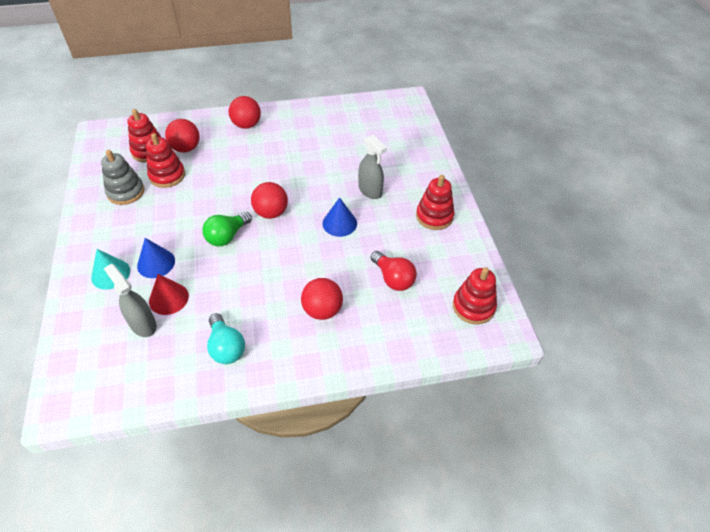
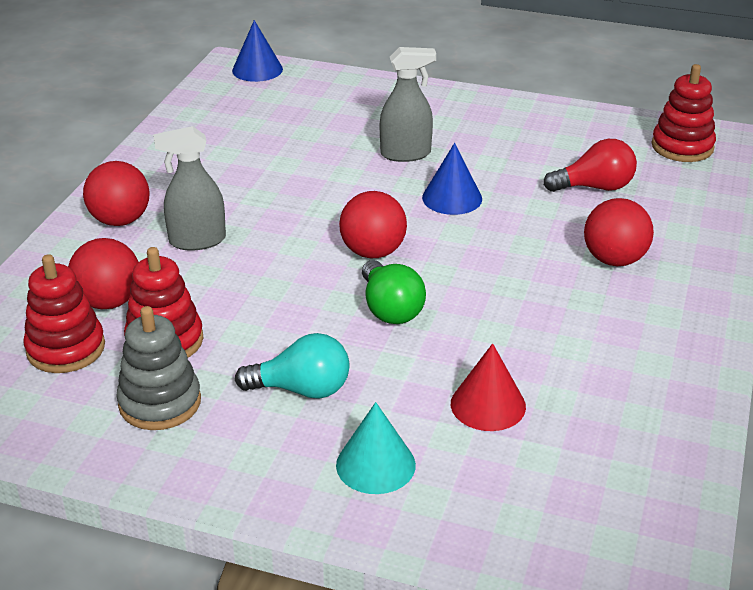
camera: 60 degrees left, 15 degrees down
grey spray bottle [104,264,157,337] -> grey spray bottle moved to [153,126,226,250]
blue cone [137,238,175,278] -> blue cone moved to [232,20,283,82]
turquoise light bulb [207,313,245,364] -> turquoise light bulb moved to [235,333,350,399]
red stacking toy [416,175,455,230] -> none

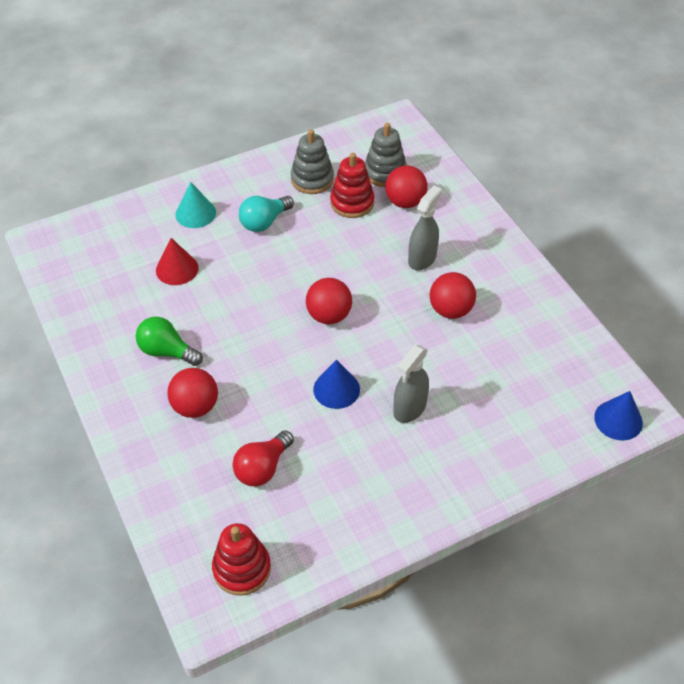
camera: 135 degrees right, 15 degrees up
red stacking toy [23,254,105,373] -> grey stacking toy [365,123,407,187]
red ball [83,161,150,226] -> red ball moved to [430,272,476,319]
green light bulb [362,260,426,324] -> green light bulb moved to [136,316,203,366]

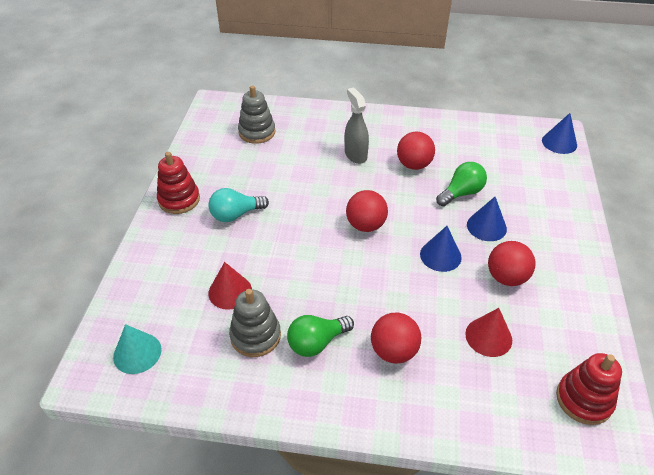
camera: 55 degrees left, 5 degrees down
turquoise cone [175,182,216,228] -> turquoise cone moved to [113,324,162,374]
red light bulb [233,430,294,486] -> red cone [465,308,512,357]
turquoise light bulb [239,196,294,232] -> turquoise light bulb turned 75 degrees clockwise [208,188,269,222]
grey stacking toy [291,129,334,194] -> grey stacking toy moved to [229,289,281,357]
red stacking toy [330,153,374,218] -> red stacking toy moved to [157,152,200,214]
red ball [385,165,428,208] -> red ball moved to [488,241,536,286]
grey spray bottle [393,345,429,423] -> blue cone [467,197,507,241]
none -> green light bulb [436,162,487,206]

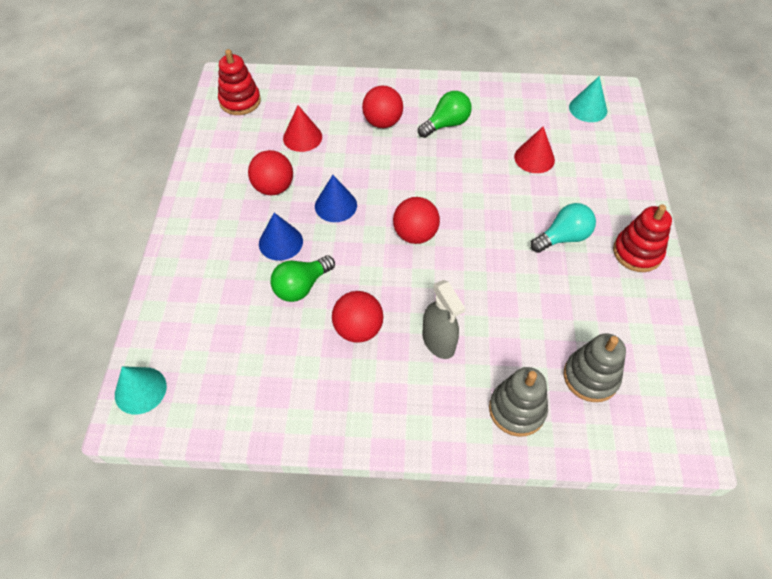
camera: 175 degrees right, 10 degrees up
grey stacking toy [229,289,281,357] -> grey stacking toy moved to [489,367,548,437]
blue cone [542,113,577,154] -> turquoise cone [115,366,167,415]

